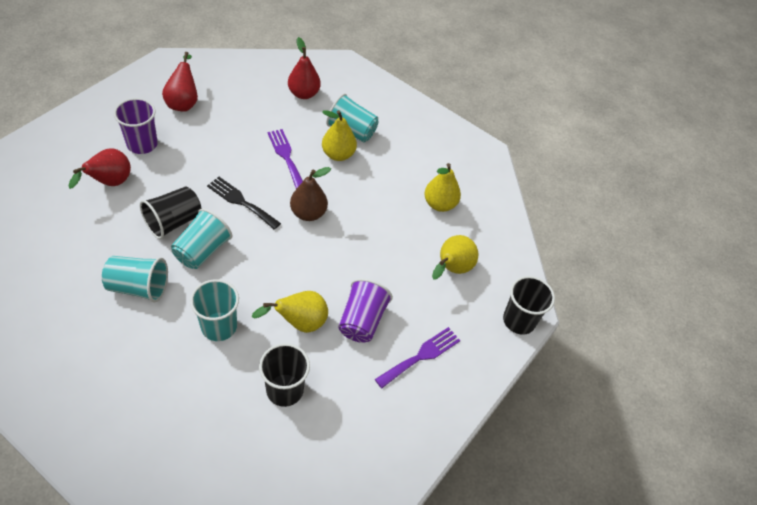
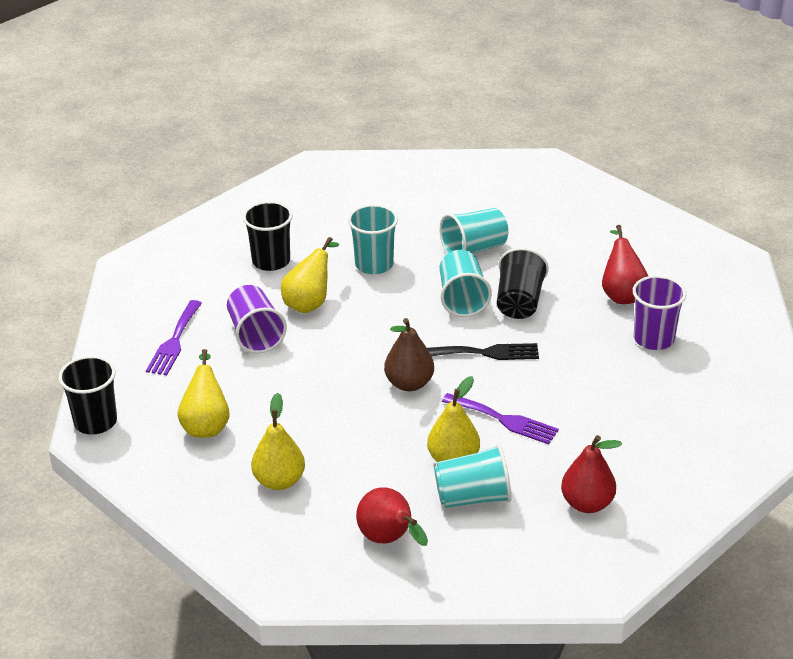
camera: 150 degrees right, 15 degrees down
red pear [162,52,198,112] -> red pear moved to [356,487,428,546]

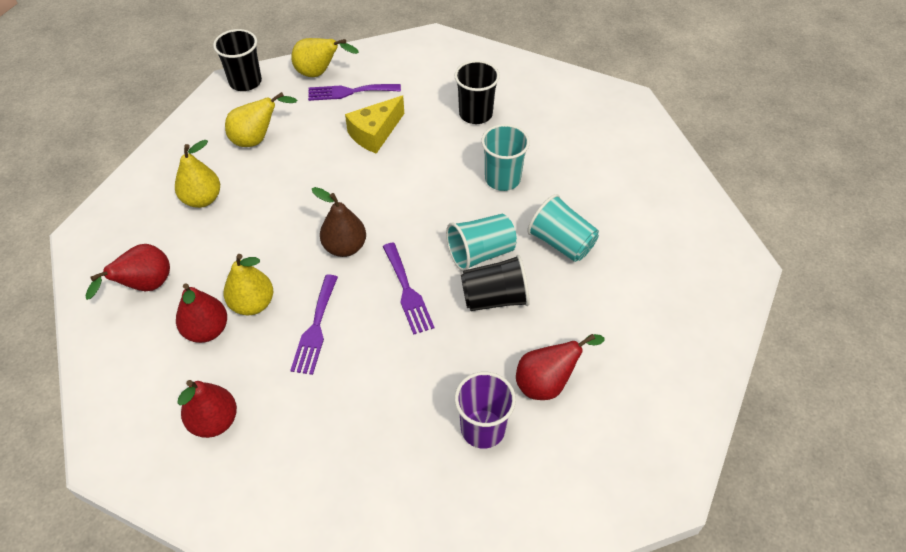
camera: 70 degrees right, 15 degrees up
purple cup [227,285,287,354] -> yellow cheese [345,95,404,154]
yellow pear [281,237,339,313] -> yellow pear moved to [291,38,359,77]
black fork [427,343,539,360] -> purple fork [383,243,434,335]
turquoise cup [434,444,511,508] -> red pear [176,283,227,343]

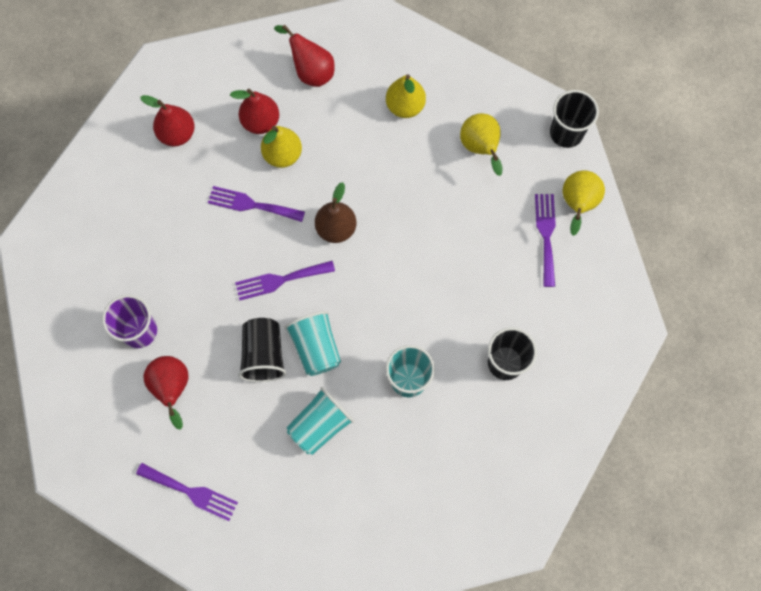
camera: 95 degrees right, 20 degrees up
yellow cheese [345,95,404,154] -> none
none -> purple fork [136,463,238,521]

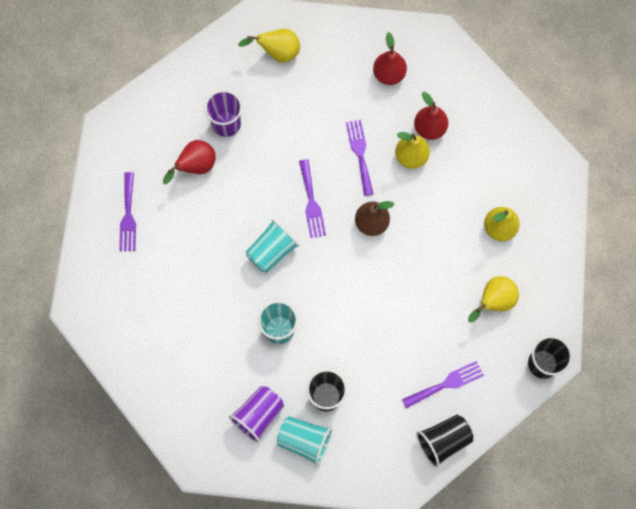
camera: 65 degrees right, 0 degrees up
purple fork [235,261,335,300] -> purple fork turned 150 degrees counterclockwise [299,159,326,238]
black cup [238,318,286,382] -> black cup moved to [416,415,473,467]
red pear [274,25,335,87] -> none
turquoise cup [286,387,354,455] -> turquoise cup moved to [277,416,332,466]
yellow pear [563,170,605,236] -> yellow pear moved to [238,29,300,63]
none -> purple cup [229,386,284,443]

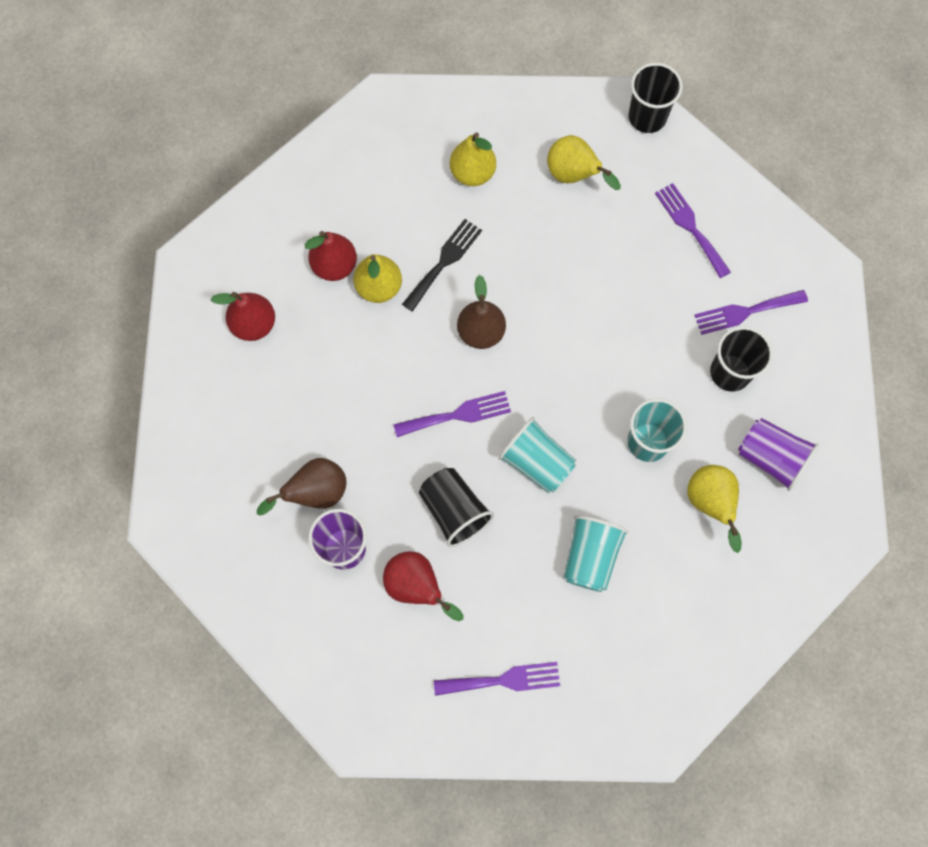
camera: 95 degrees left, 0 degrees up
yellow pear [238,29,300,63] -> yellow pear moved to [687,465,742,553]
turquoise cup [277,416,332,466] -> turquoise cup moved to [563,515,628,592]
purple fork [346,120,373,196] -> purple fork moved to [694,290,808,335]
black cup [416,415,473,467] -> black cup moved to [419,468,494,547]
none -> brown pear [257,458,346,516]
none -> black fork [402,219,482,312]

